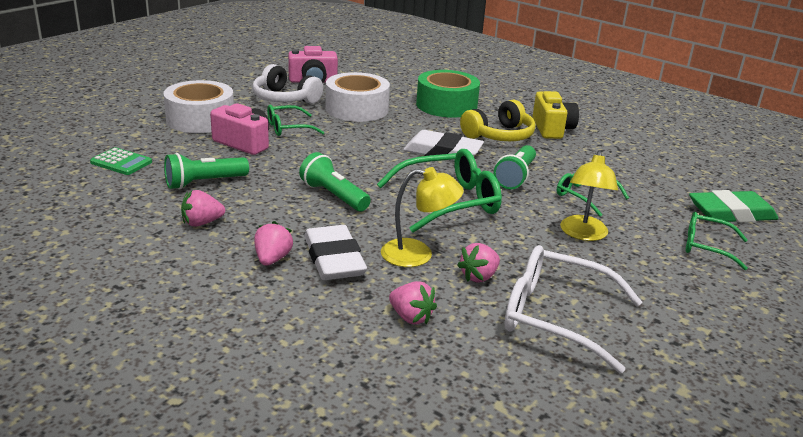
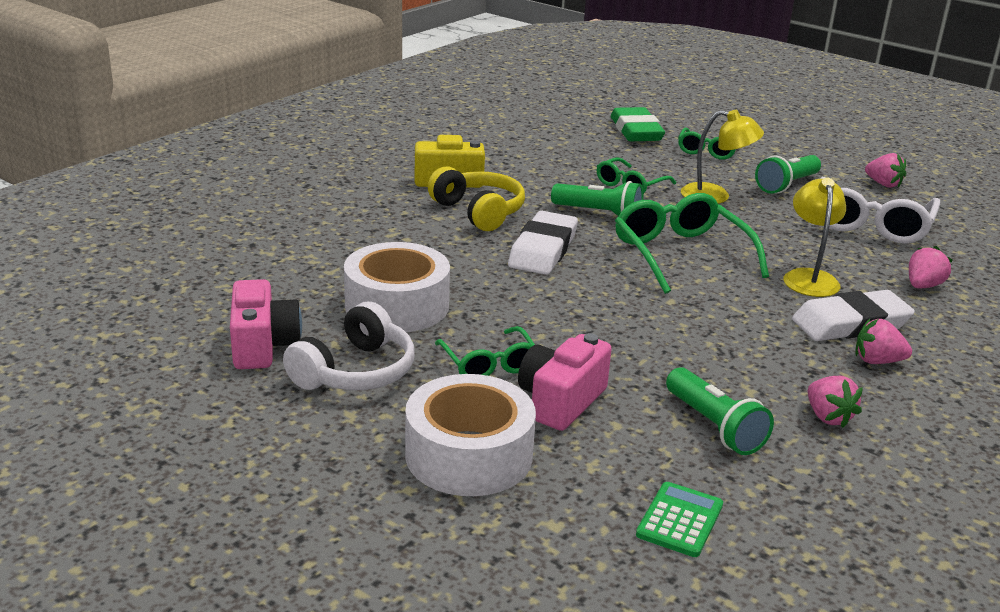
camera: 90 degrees left, 0 degrees up
green flashlight [299,152,371,211] -> green flashlight moved to [755,155,821,193]
green tape [416,70,480,118] -> none
pink strawberry [457,243,500,282] -> pink strawberry moved to [865,153,906,188]

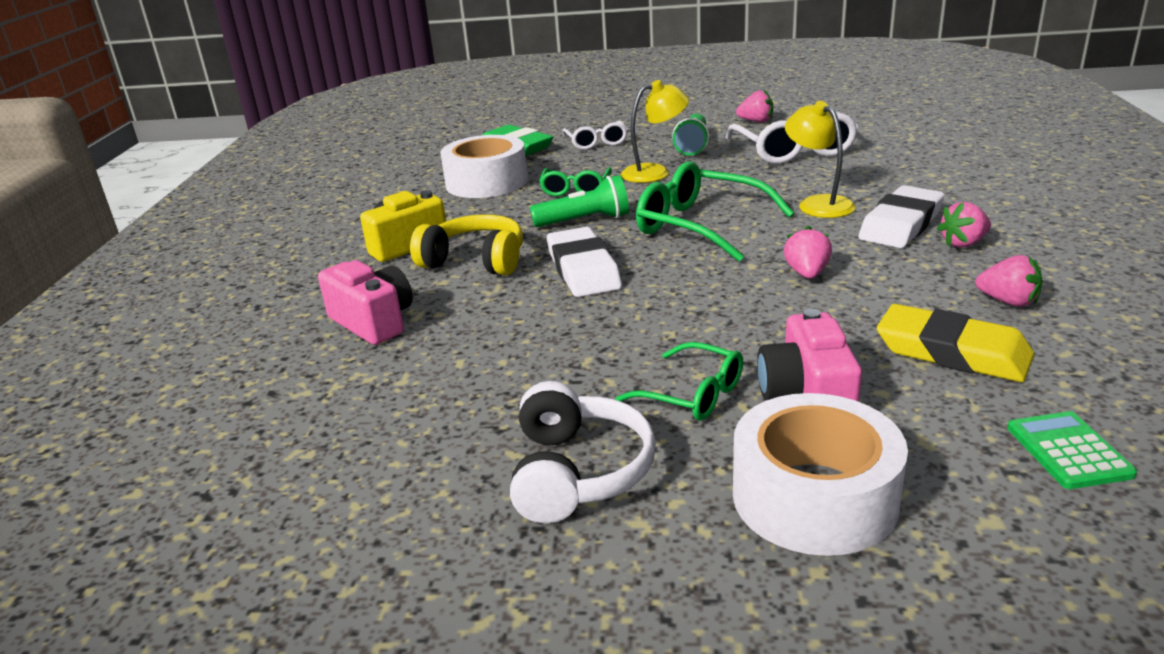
camera: 30 degrees left, 0 degrees up
pink camera [230,279,302,369] -> pink camera moved to [318,260,413,345]
white tape [344,242,450,332] -> white tape moved to [440,135,528,198]
green flashlight [666,367,774,455] -> yellow eraser [877,304,1034,382]
green glasses [678,127,735,160] -> white glasses [562,121,628,150]
pink strawberry [909,246,953,289] -> pink strawberry moved to [784,226,832,279]

